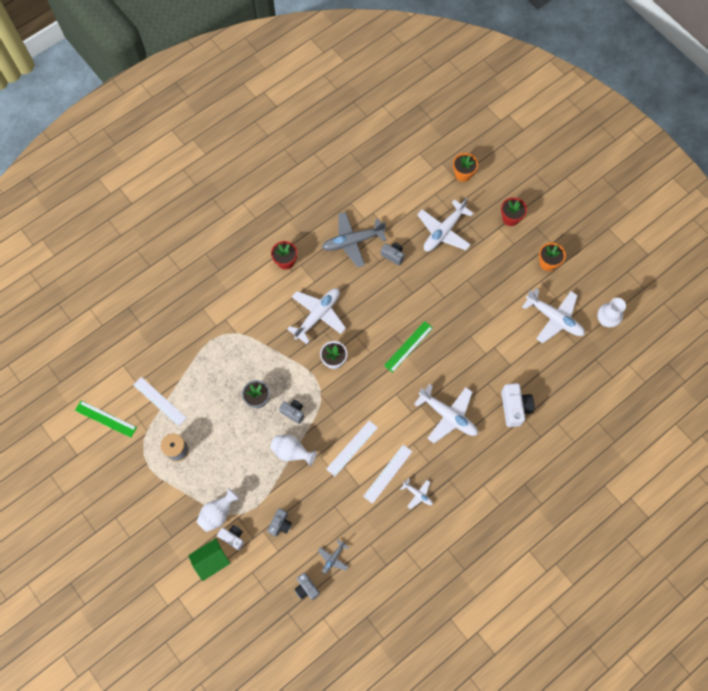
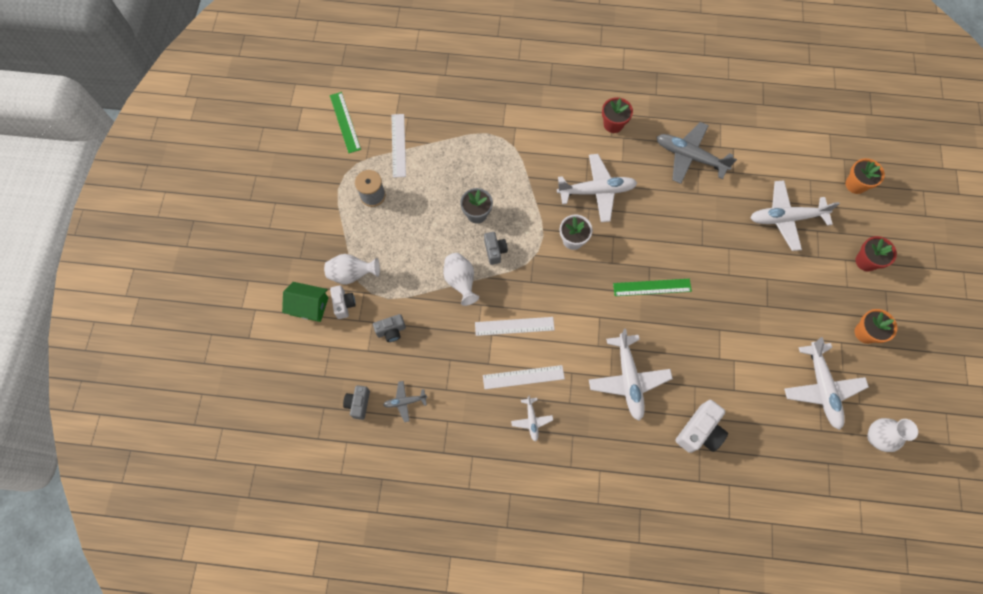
camera: 45 degrees right, 0 degrees up
grey camera [381,243,404,266] -> none

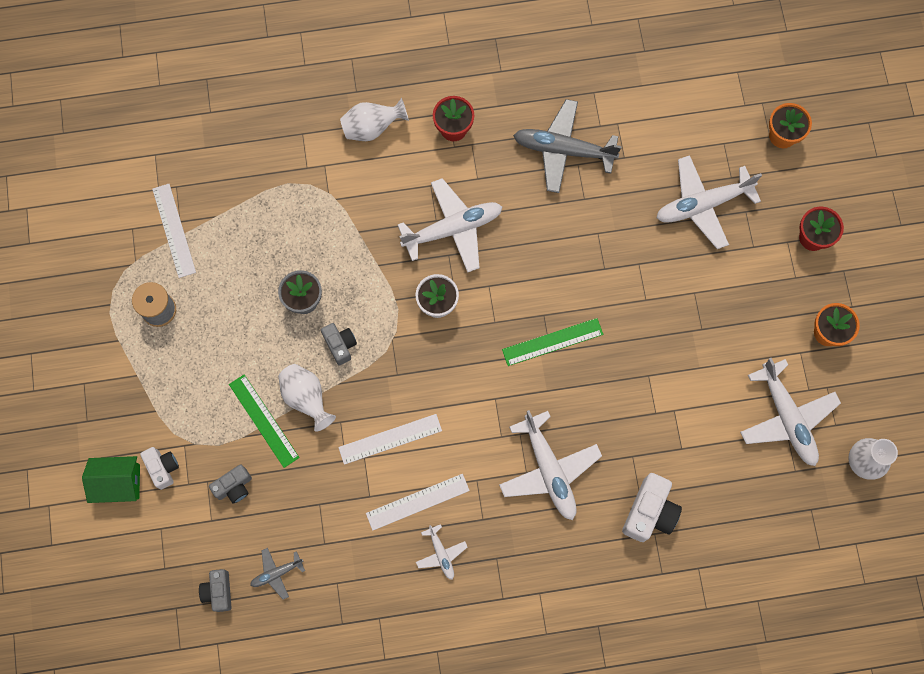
camera: 15 degrees left, 5 degrees up
white vase [324,254,380,285] -> white vase moved to [340,98,409,141]
green ruler [330,92,361,153] -> green ruler moved to [229,375,300,468]

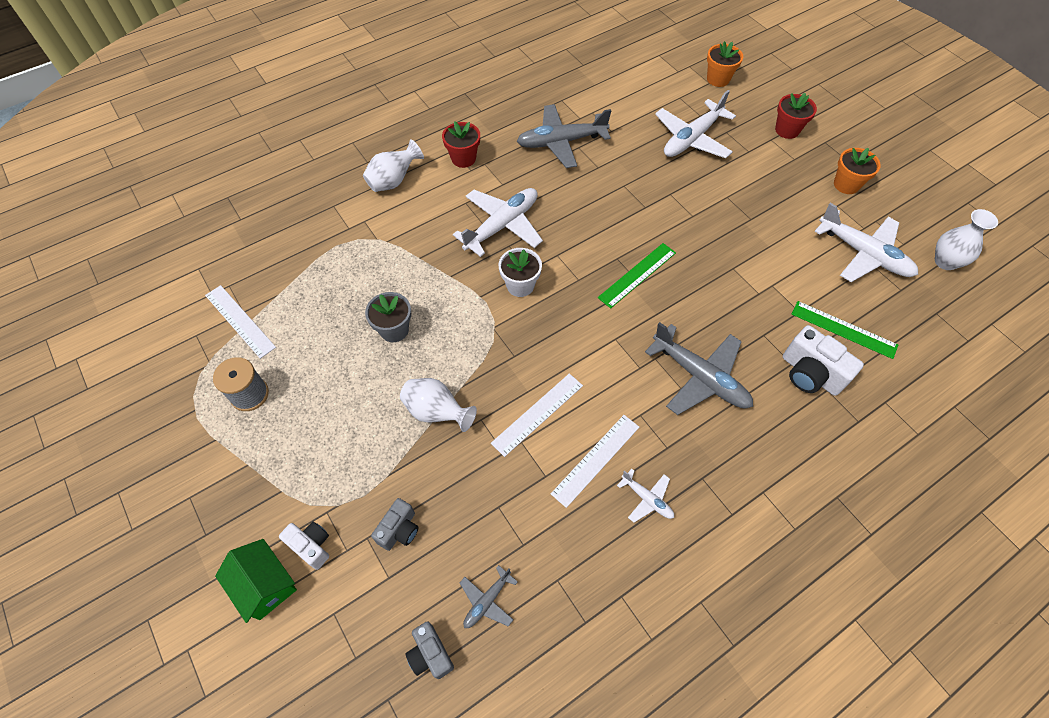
camera: 25 degrees left, 15 degrees down
green house [82,456,140,503] -> green house turned 75 degrees clockwise [215,539,297,623]
green ruler [229,375,300,468] -> green ruler moved to [792,301,898,359]
grey camera [321,323,357,365] -> none
white plane [499,410,602,520] -> grey plane [645,322,753,415]
white camera [622,473,682,542] -> white camera turned 135 degrees clockwise [783,325,864,396]

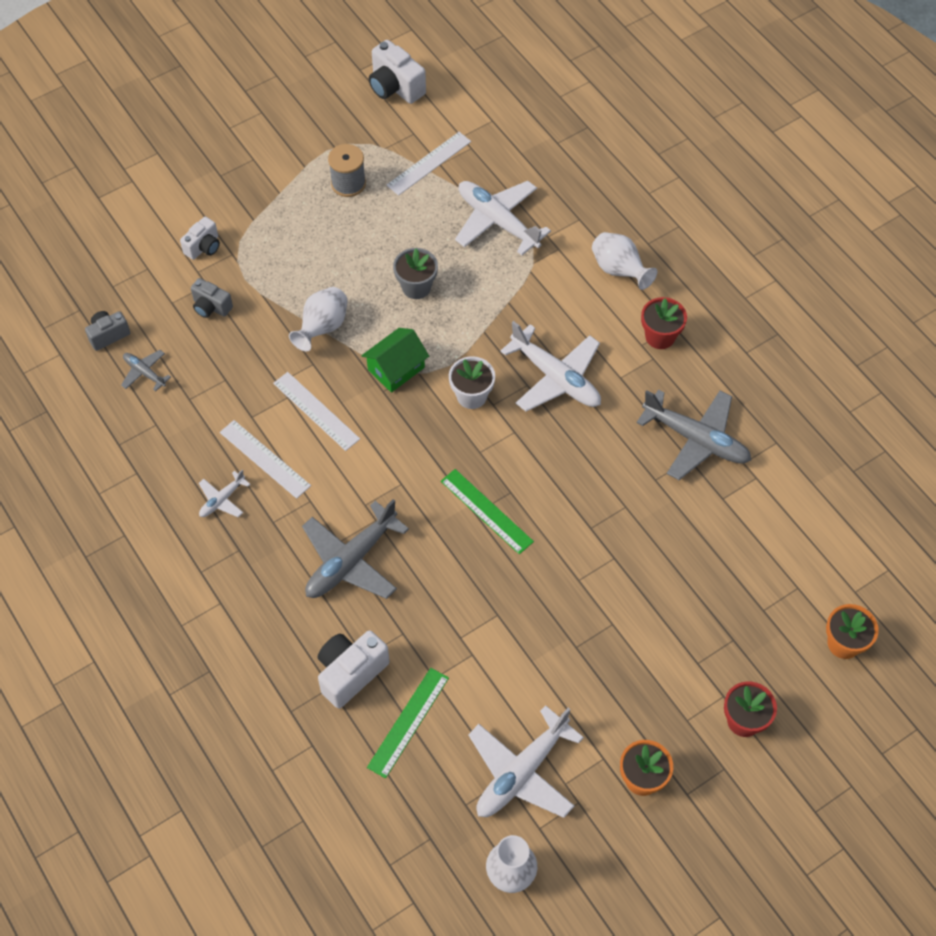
camera: 90 degrees right, 0 degrees up
green house [215,539,297,623] -> green house moved to [361,328,429,393]
grey plane [517,104,611,168] -> grey plane turned 135 degrees clockwise [637,389,751,480]
white plane [655,90,736,158] -> white plane moved to [455,181,551,255]
none -> white camera [369,40,426,104]

